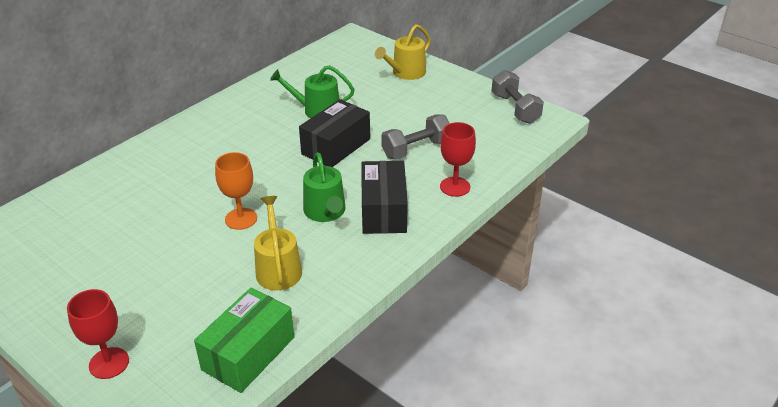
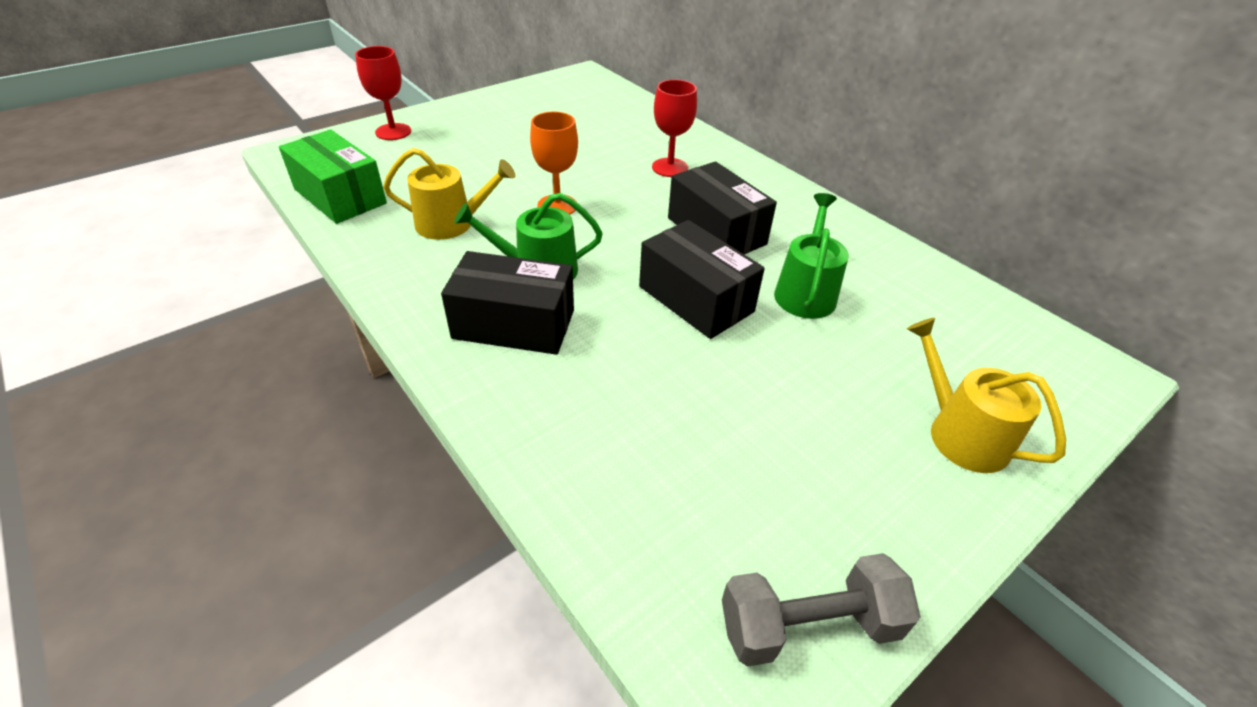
camera: 100 degrees right, 5 degrees up
grey dumbbell [381,114,450,159] -> none
red goblet [440,122,476,197] -> red goblet moved to [652,79,697,177]
none -> black box [668,161,777,254]

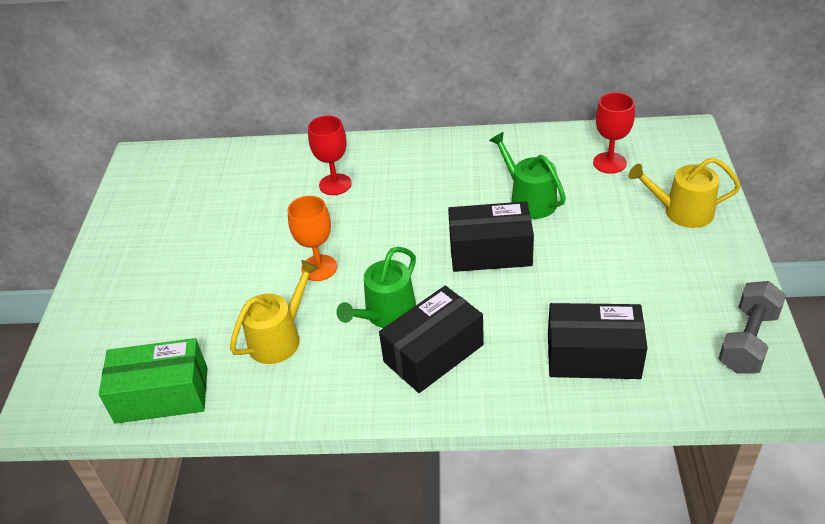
camera: 45 degrees left, 0 degrees up
red goblet [355,46,411,140] -> red goblet moved to [593,92,635,174]
black box [668,161,777,254] -> black box moved to [548,303,647,379]

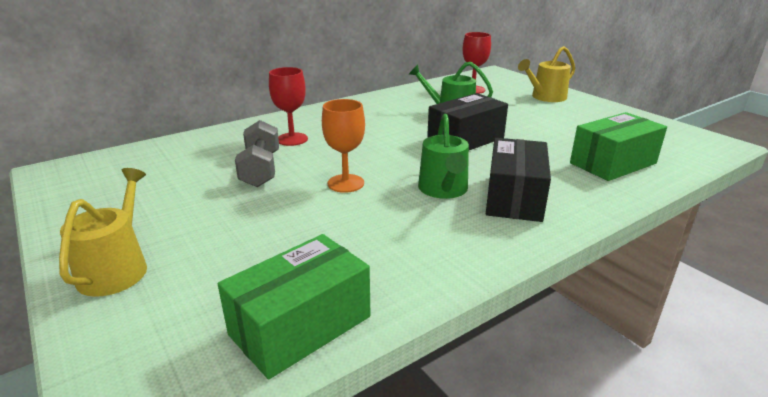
camera: 40 degrees left, 15 degrees down
yellow watering can [230,260,319,364] -> yellow watering can moved to [59,168,147,297]
black box [548,303,647,379] -> green box [570,112,667,181]
grey dumbbell [719,281,786,373] -> grey dumbbell moved to [235,120,279,187]

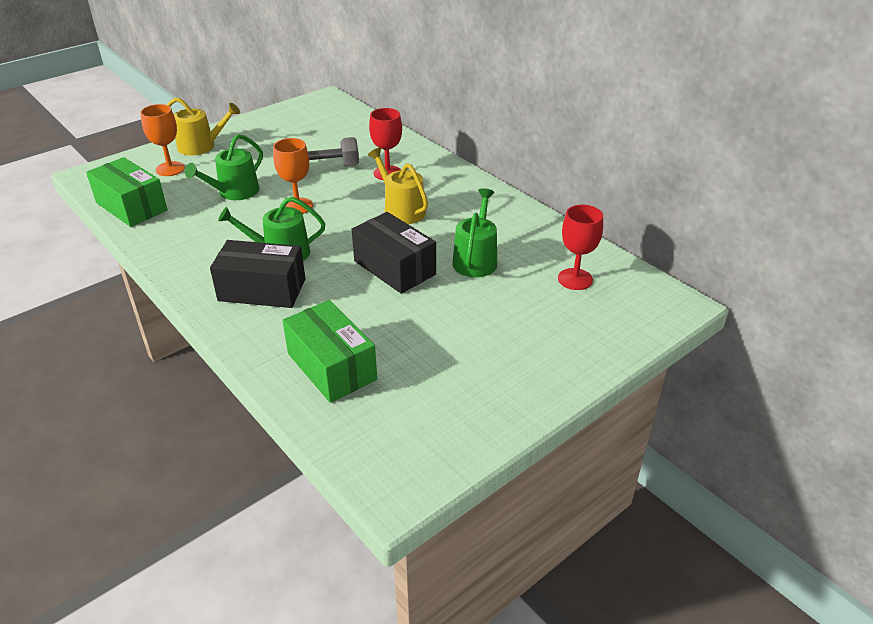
camera: 85 degrees right, 10 degrees up
yellow watering can [518,46,575,102] -> yellow watering can moved to [368,148,428,224]
none -> orange goblet [140,104,185,176]
none -> green watering can [185,134,263,200]

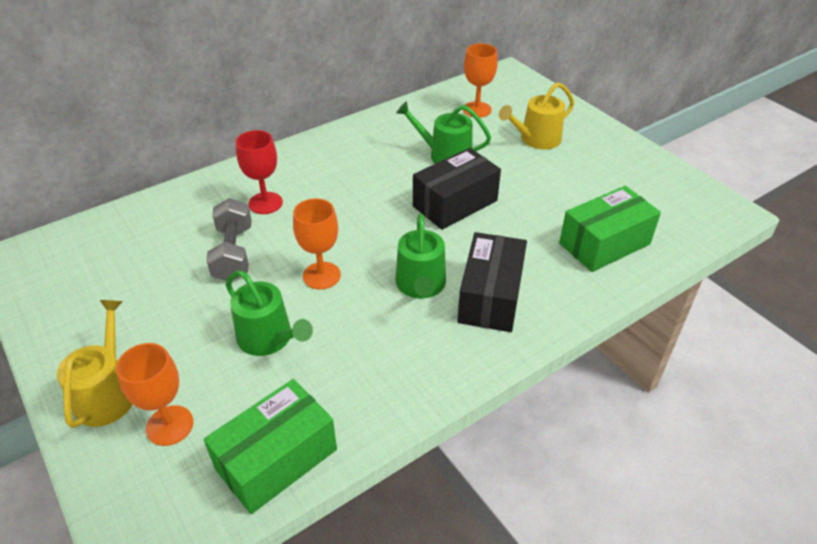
camera: 85 degrees left, 5 degrees up
yellow watering can [368,148,428,224] -> yellow watering can moved to [499,82,574,149]
red goblet [558,205,603,290] -> orange goblet [463,43,498,118]

